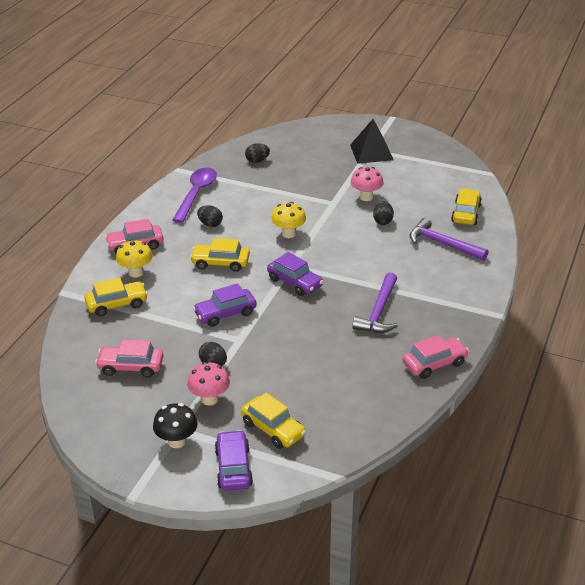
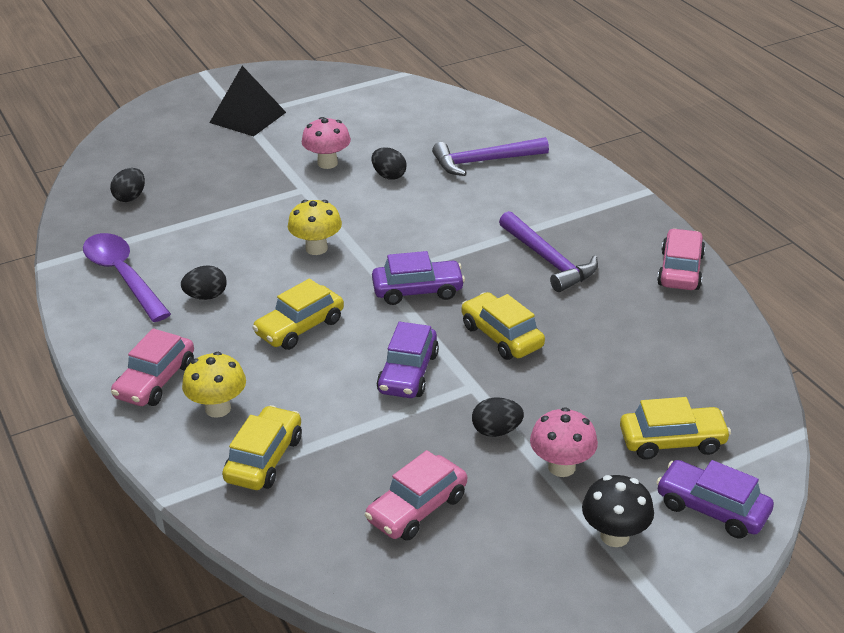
camera: 50 degrees left, 0 degrees up
yellow car [451,189,482,225] -> yellow car moved to [461,292,545,360]

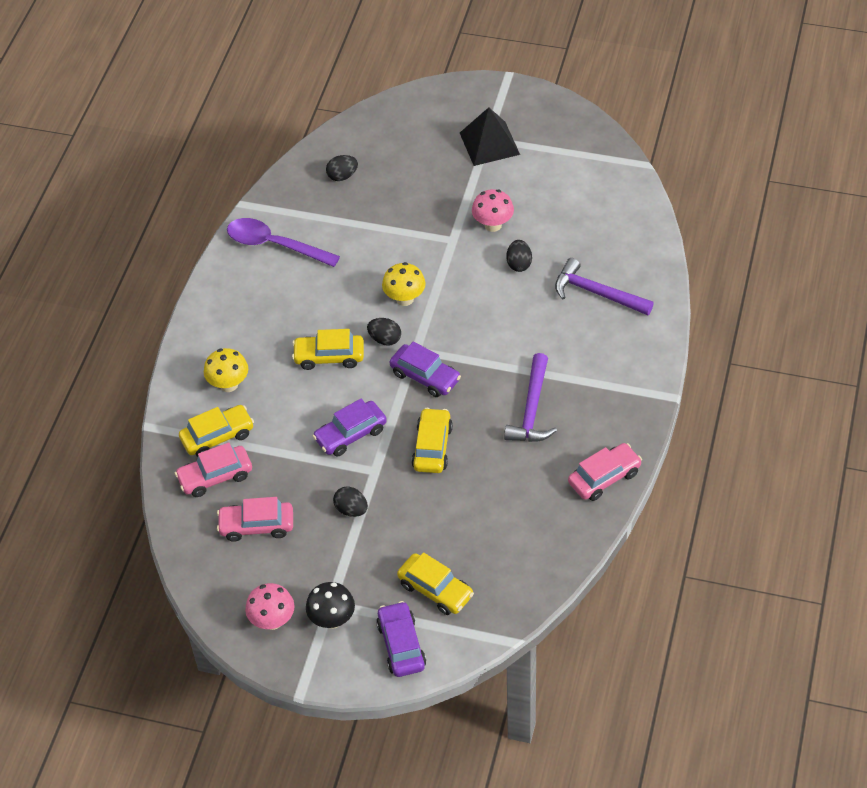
camera: 45 degrees right, 15 degrees up
purple spoon [83,233,171,322] -> purple spoon turned 75 degrees counterclockwise [227,218,340,267]
pink car [111,328,194,406] -> pink car moved to [175,442,252,497]
black egg [181,265,227,300] -> black egg moved to [367,318,401,346]
pink mushroom [530,407,598,477] -> pink mushroom moved to [245,583,295,630]

